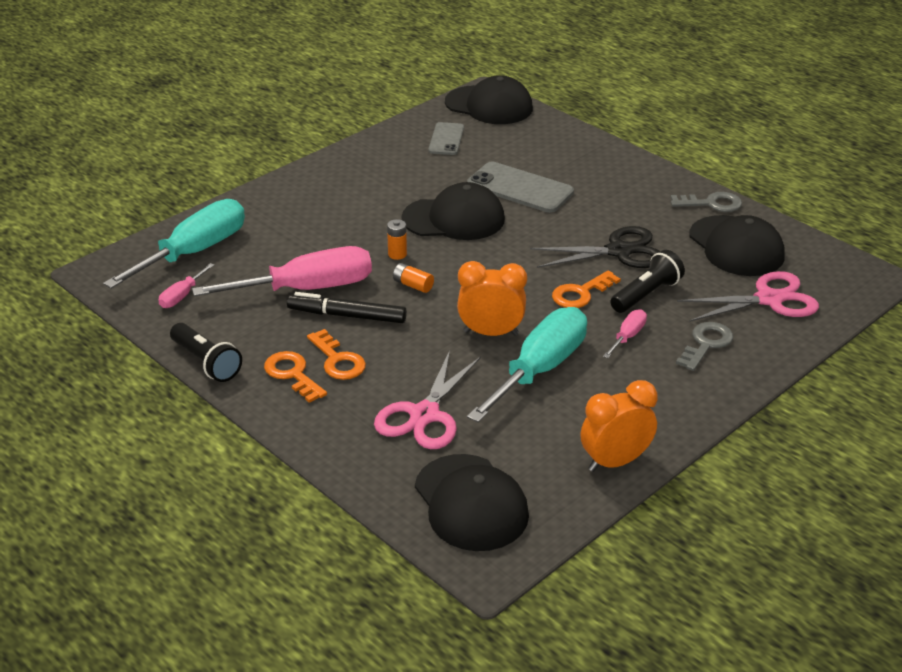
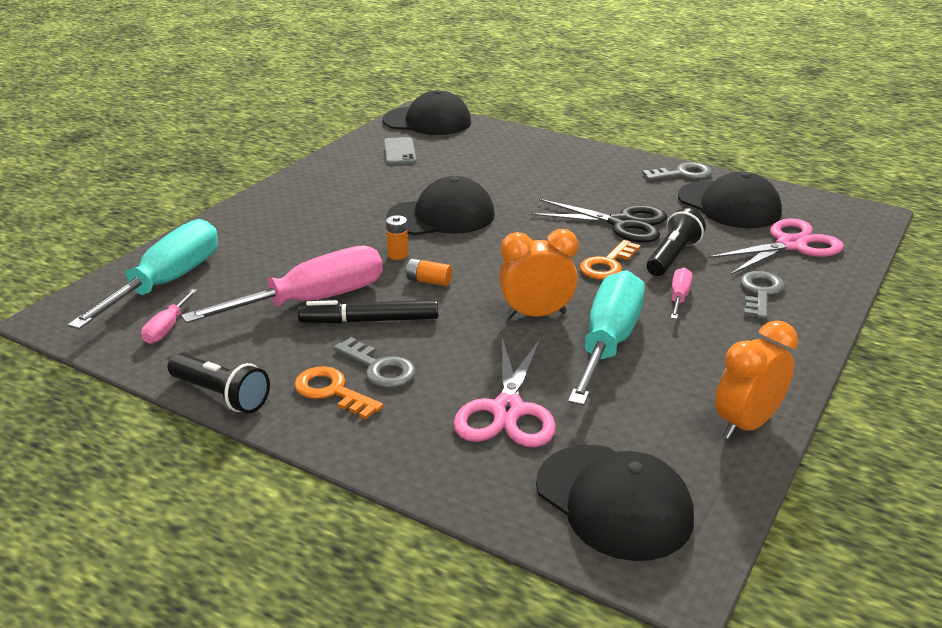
camera: 15 degrees left, 5 degrees down
orange key [307,329,366,380] -> grey key [334,337,416,388]
grey phone [467,162,574,213] -> none
black scissors [530,226,660,268] -> black scissors turned 45 degrees clockwise [530,199,667,243]

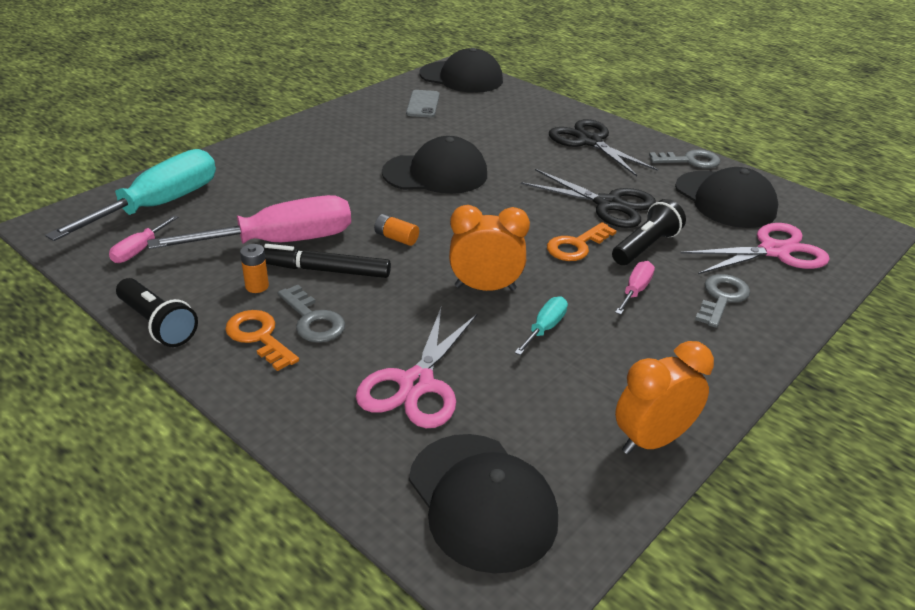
camera: 10 degrees right, 5 degrees up
orange battery [386,215,408,260] -> orange battery moved to [240,244,269,293]
turquoise screwdriver [568,270,645,406] -> turquoise screwdriver [514,296,568,355], size x0.44
none -> black scissors [549,119,658,176]

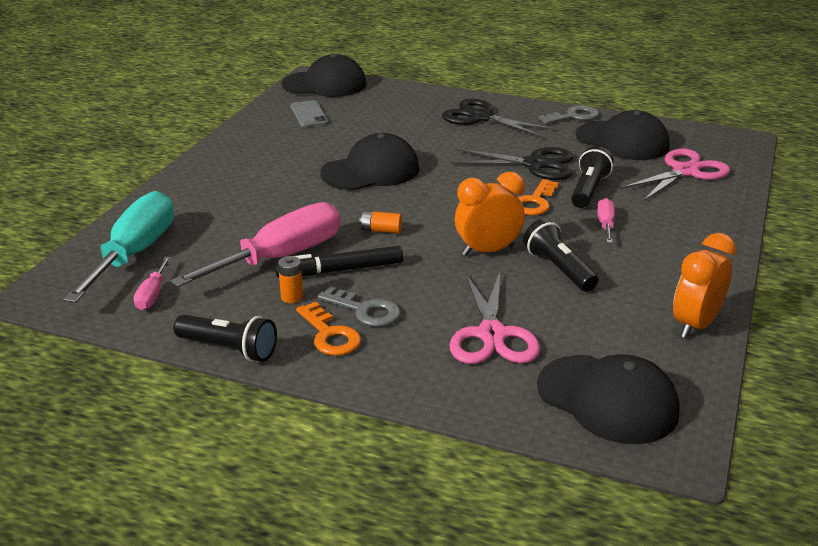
camera: 20 degrees left, 5 degrees down
orange key [225,310,299,371] -> orange key turned 150 degrees counterclockwise [296,302,361,356]
turquoise screwdriver [514,296,568,355] -> black flashlight [523,218,599,292]
grey key [695,274,750,328] -> none

